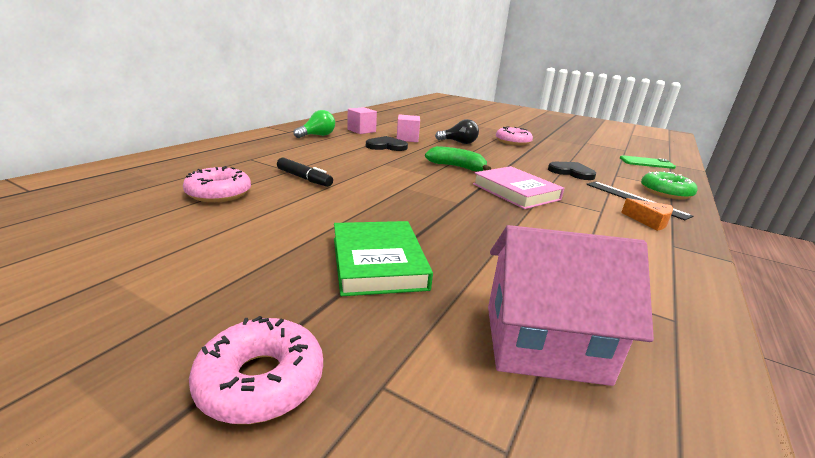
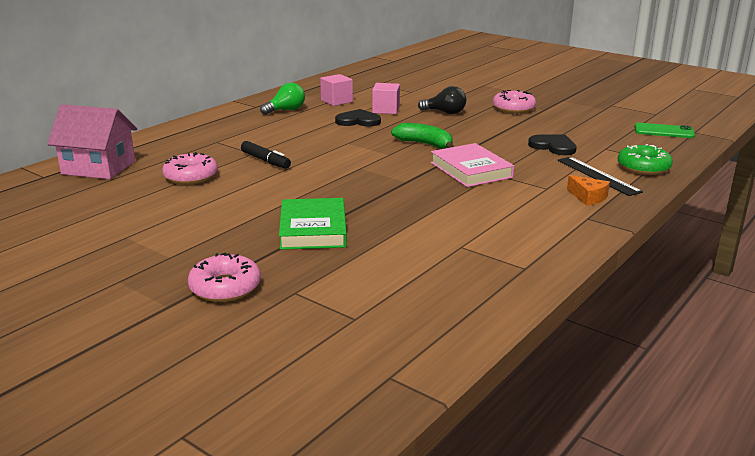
camera: 10 degrees right, 0 degrees up
pink house [488,225,654,386] -> pink house moved to [47,104,137,179]

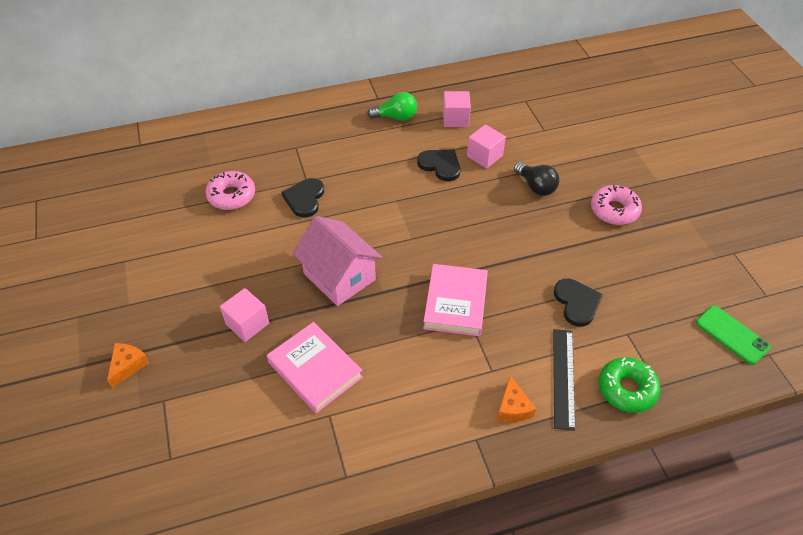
camera: 35 degrees right, 25 degrees up
pink house [47,104,137,179] -> pink house moved to [292,216,382,306]
pink donut [188,253,261,302] -> orange cheese [107,343,149,388]
black marker [241,141,291,169] -> black heart [281,178,324,217]
green book [279,198,347,250] -> pink cube [220,288,269,342]
green banana [391,123,454,149] -> none
none -> pink book [267,322,363,413]

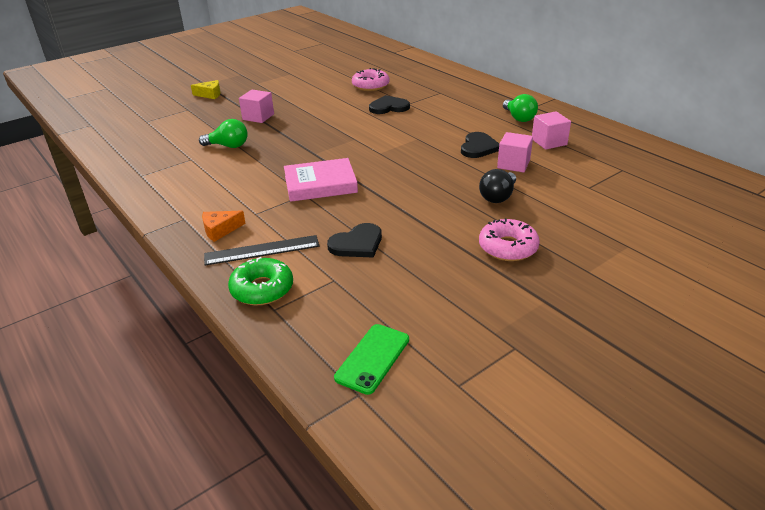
camera: 70 degrees right, 15 degrees down
orange cheese [107,343,149,388] -> yellow cheese [191,80,221,99]
pink book [267,322,363,413] -> green light bulb [199,119,248,148]
pink house [292,216,382,306] -> none

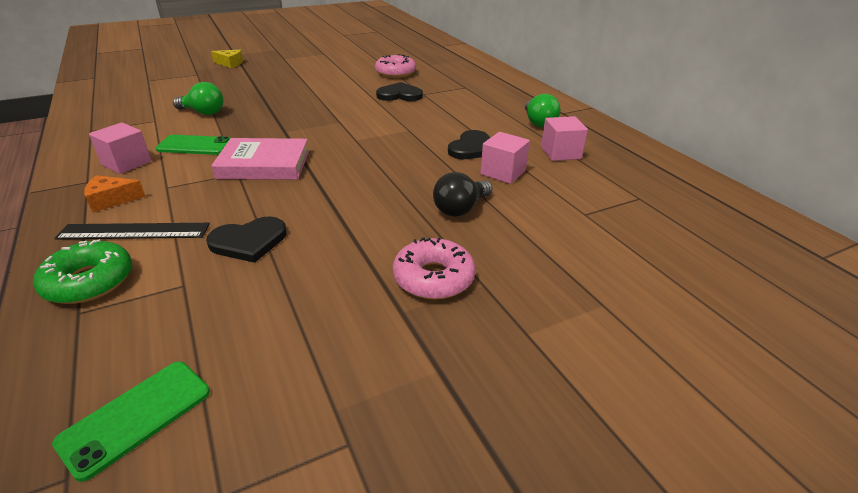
camera: 10 degrees right, 0 degrees up
pink cube [239,90,274,123] -> pink cube moved to [89,122,151,174]
none -> green phone [156,135,230,155]

